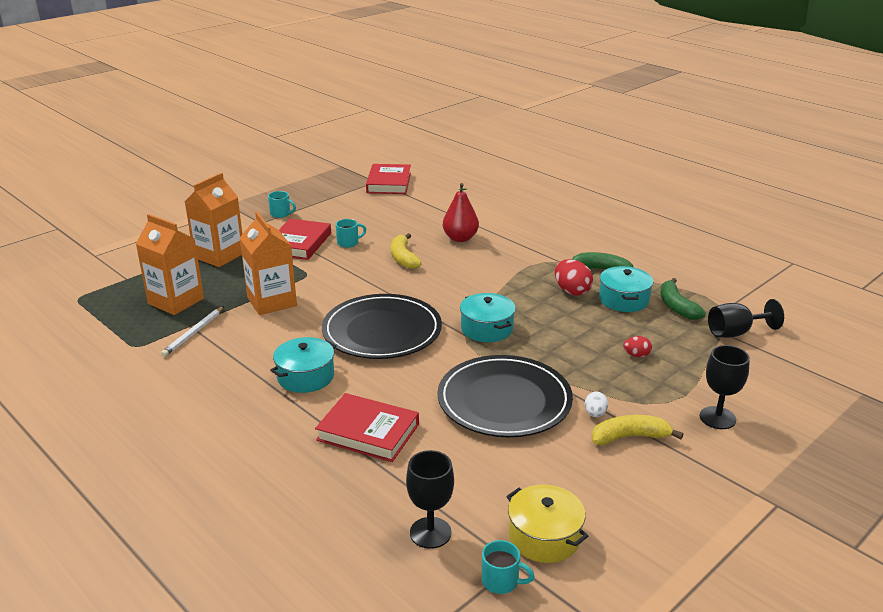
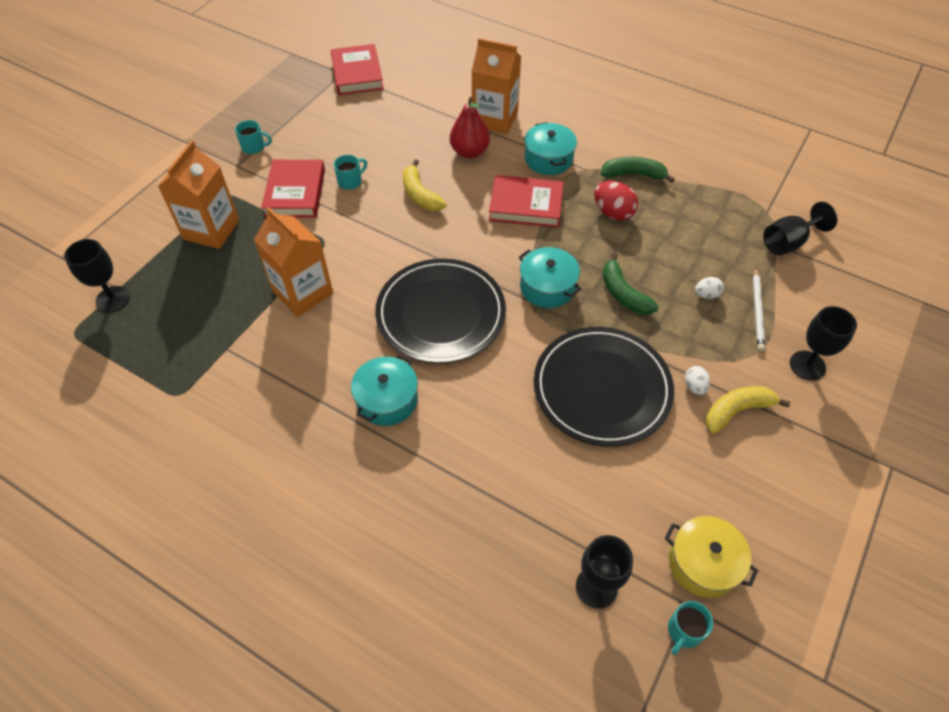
camera: 15 degrees left, 25 degrees up
orange carton [136,214,204,315] -> orange carton moved to [472,38,521,134]
white pencil [161,306,224,357] -> white pencil moved to [753,267,765,351]
red book [315,393,419,462] -> red book moved to [489,175,564,228]
turquoise mug [482,540,535,594] -> turquoise mug turned 120 degrees clockwise [668,601,713,655]
turquoise pot [599,266,653,312] -> turquoise pot moved to [524,122,577,175]
red egg [623,336,652,357] -> white egg [695,277,724,299]
green banana [661,278,706,320] -> green banana moved to [603,252,659,315]
none -> black goblet [64,239,130,312]

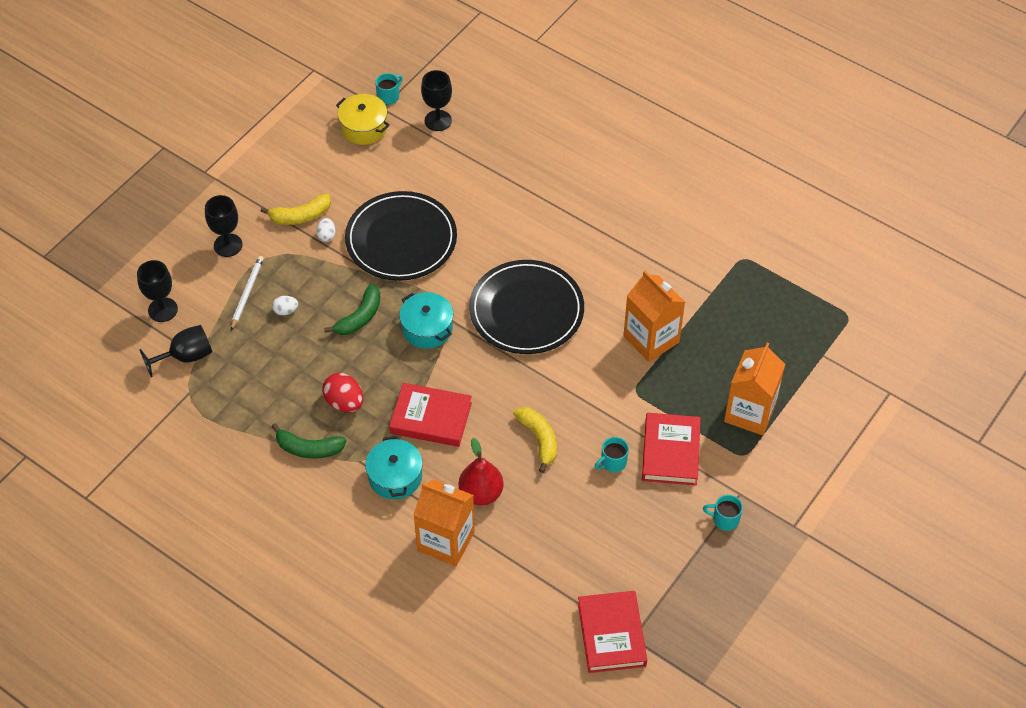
camera: 175 degrees left, 0 degrees up
black goblet [64,239,130,312] -> black goblet moved to [137,260,178,322]
turquoise pot [351,355,418,426] -> none
green banana [603,252,659,315] -> green banana turned 60 degrees clockwise [324,284,380,335]

